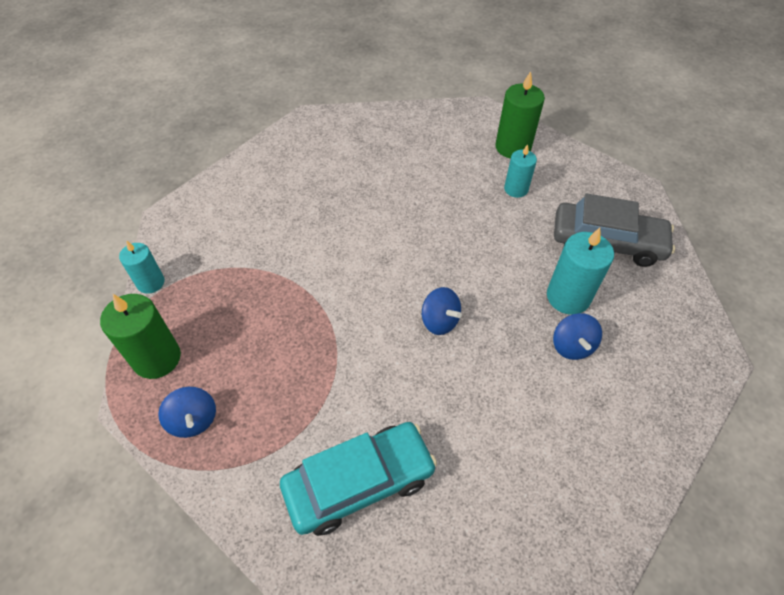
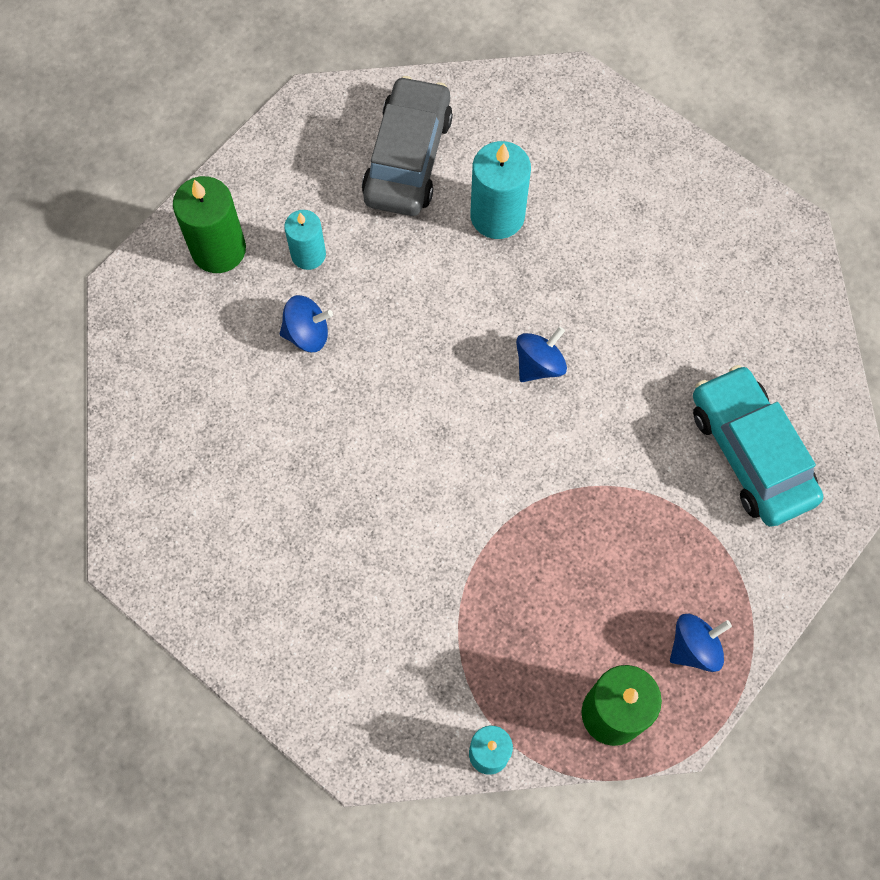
camera: 90 degrees left, 15 degrees up
blue spinning top [553,313,602,360] -> blue spinning top moved to [280,295,333,352]

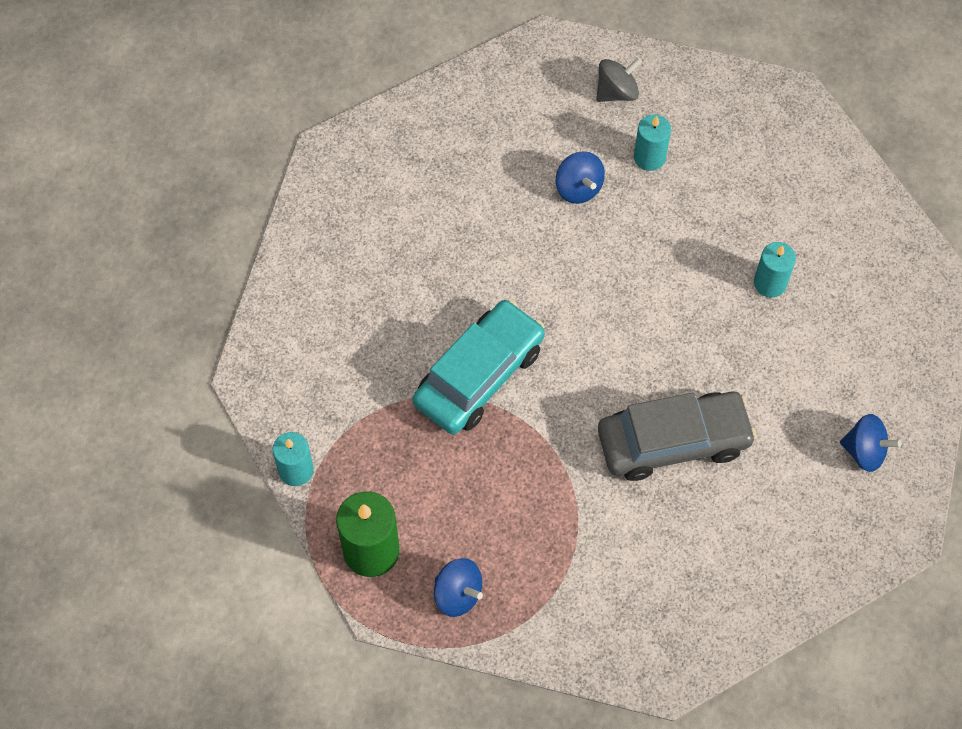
camera: 65 degrees right, 5 degrees down
green candle [173,176,246,273] -> grey spinning top [596,57,642,102]
grey car [362,76,453,216] -> grey car moved to [598,391,757,481]
turquoise candle [470,141,531,239] -> turquoise candle [754,242,796,298], size x0.63
blue spinning top [516,326,567,382] -> blue spinning top moved to [840,414,901,472]
turquoise car [693,365,823,527] -> turquoise car moved to [413,299,545,434]

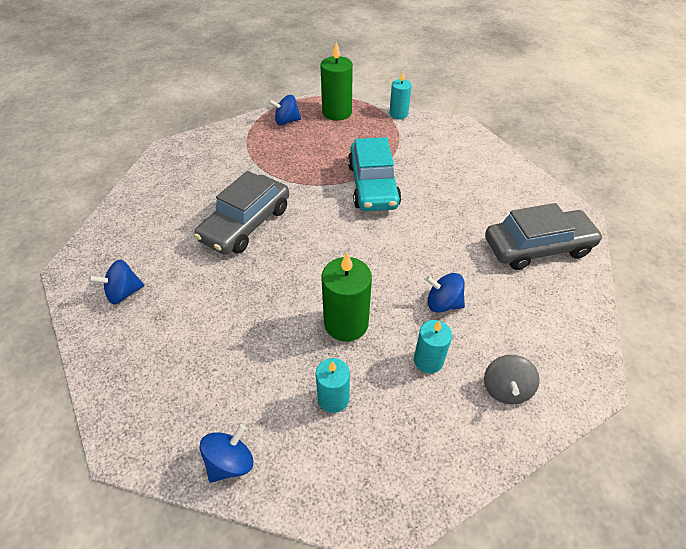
camera: 135 degrees right, 15 degrees down
turquoise candle [754,242,796,298] -> turquoise candle moved to [316,358,350,413]
none -> blue spinning top [200,424,253,483]
none -> green candle [321,253,372,342]
none -> grey car [485,203,603,270]

